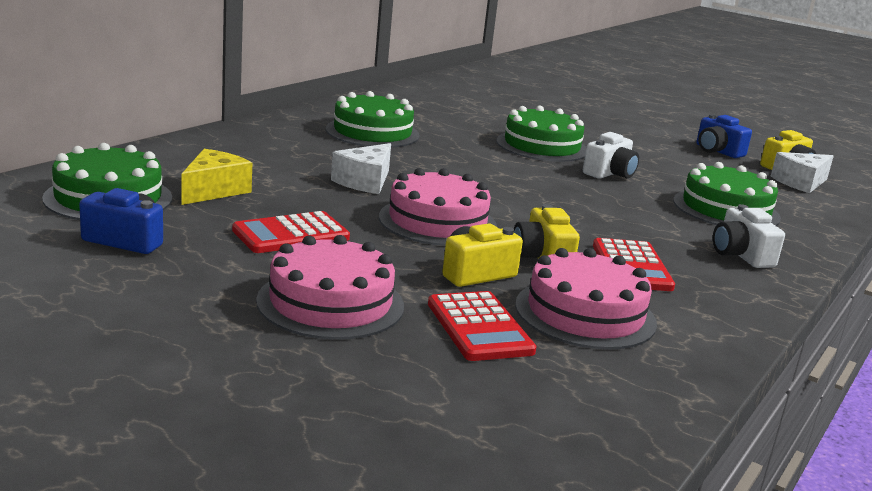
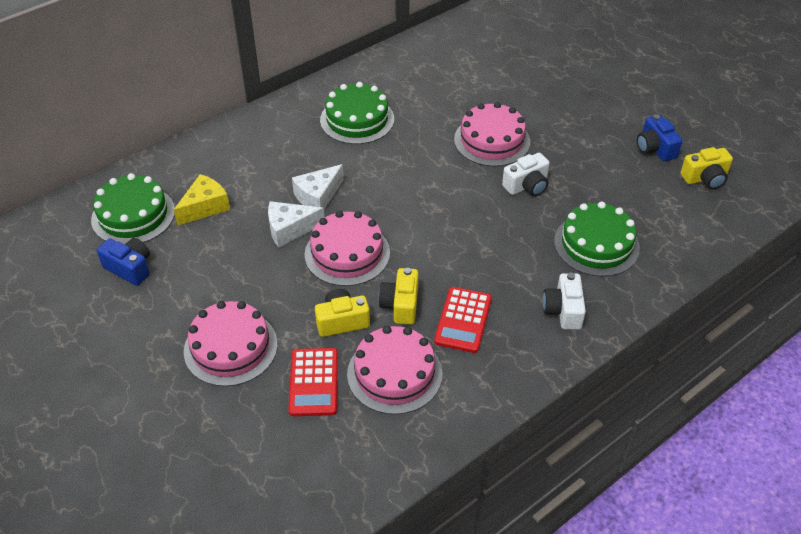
camera: 20 degrees right, 25 degrees up
red calculator [232,211,350,253] -> none
green cake [496,105,586,162] -> pink cake [454,102,530,167]
white cheese [771,152,834,193] -> white cheese moved to [268,201,325,248]

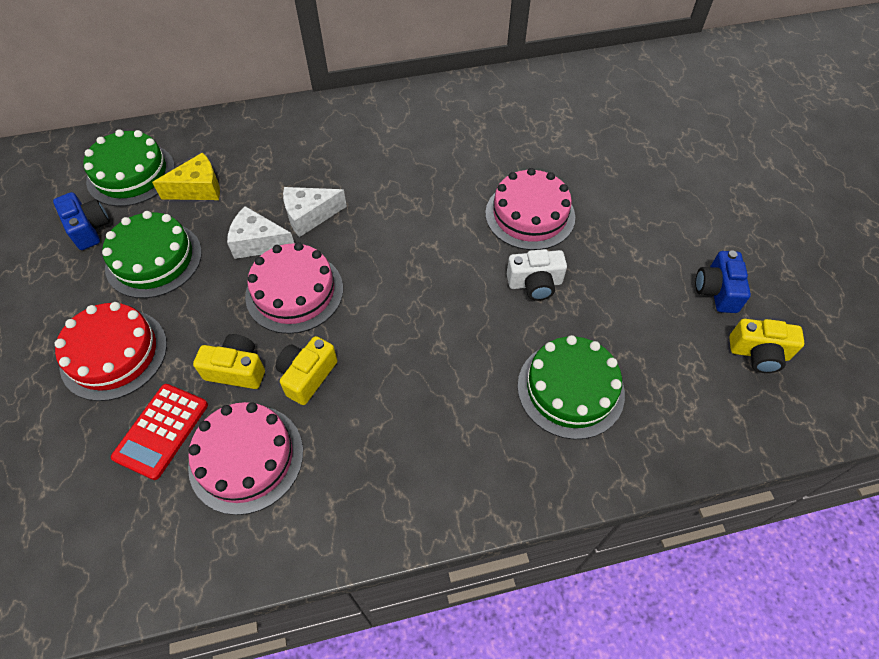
camera: 25 degrees right, 10 degrees up
pink cake [184,301,278,386] -> red cake [55,302,167,401]
green cake [320,82,394,144] -> green cake moved to [102,211,202,298]
red calculator [434,287,492,353] -> none
white camera [543,273,586,330] -> none

